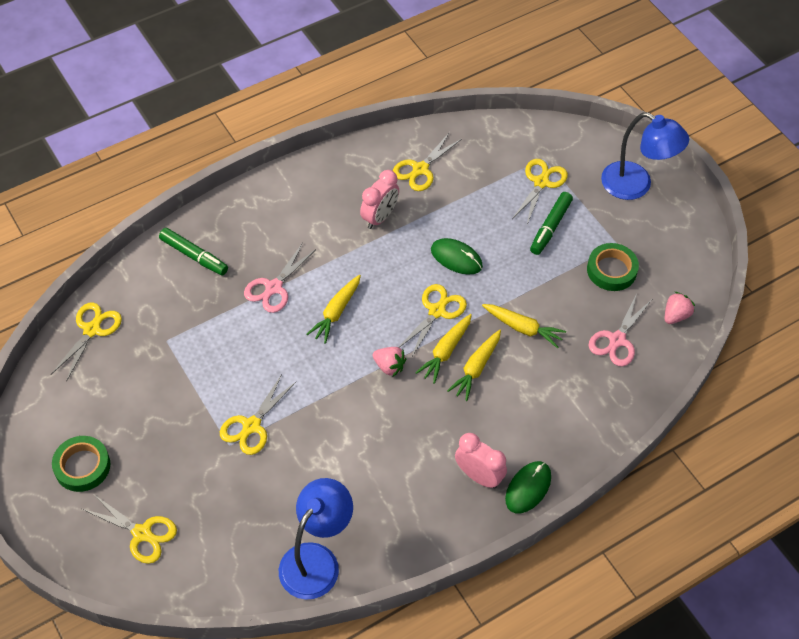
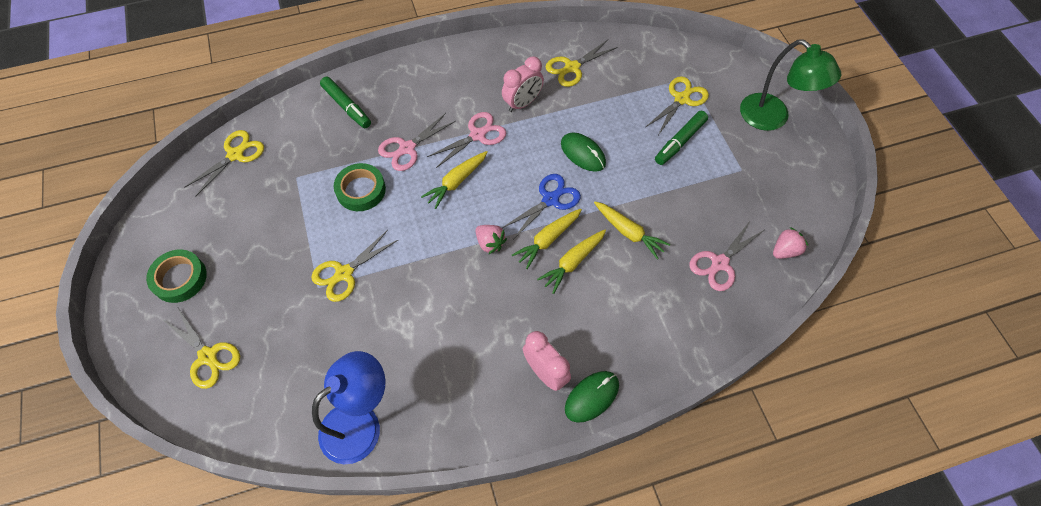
camera: 15 degrees right, 5 degrees up
yellow scissors [398,284,467,358] -> blue scissors [502,174,581,238]
green tape [587,243,639,291] -> green tape moved to [334,163,386,211]
blue lamp [601,112,689,200] -> green lamp [740,40,841,131]
none -> pink scissors [427,112,506,168]

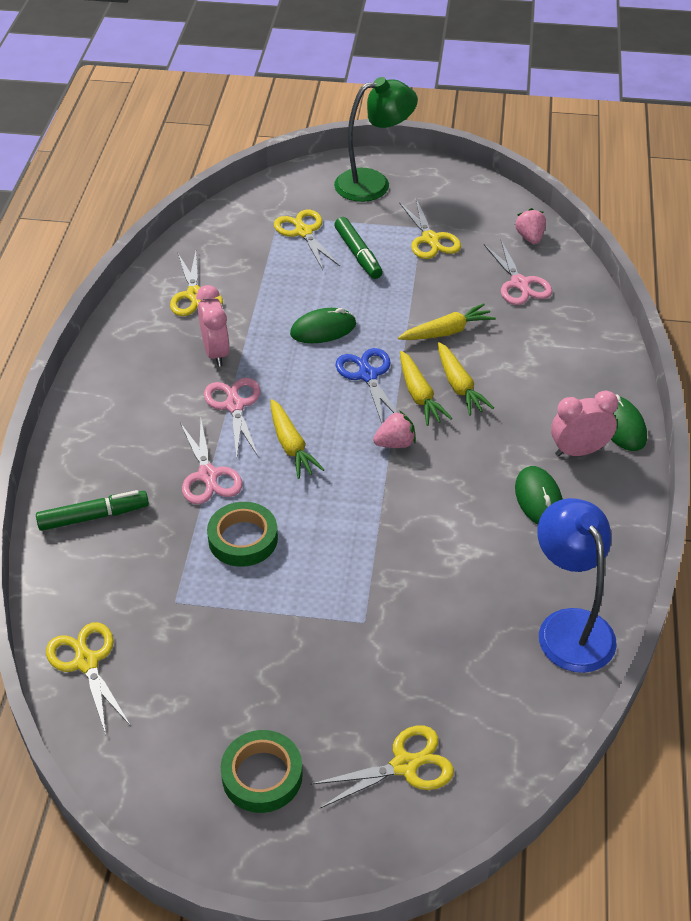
camera: 65 degrees left, 15 degrees down
yellow scissors [311,230,398,302] -> yellow scissors moved to [399,199,461,259]
none -> green mouse [515,466,563,525]

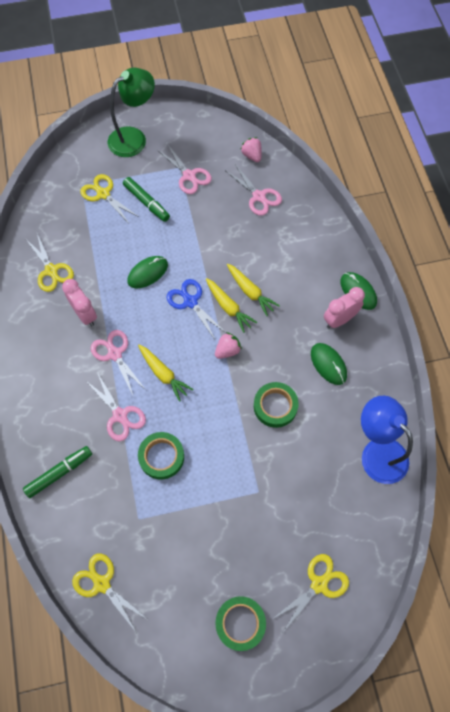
camera: 20 degrees left, 20 degrees up
yellow carrot [398,303,496,340] -> none
yellow scissors [399,199,461,259] -> pink scissors [157,145,212,194]
none -> green tape [254,382,299,428]

